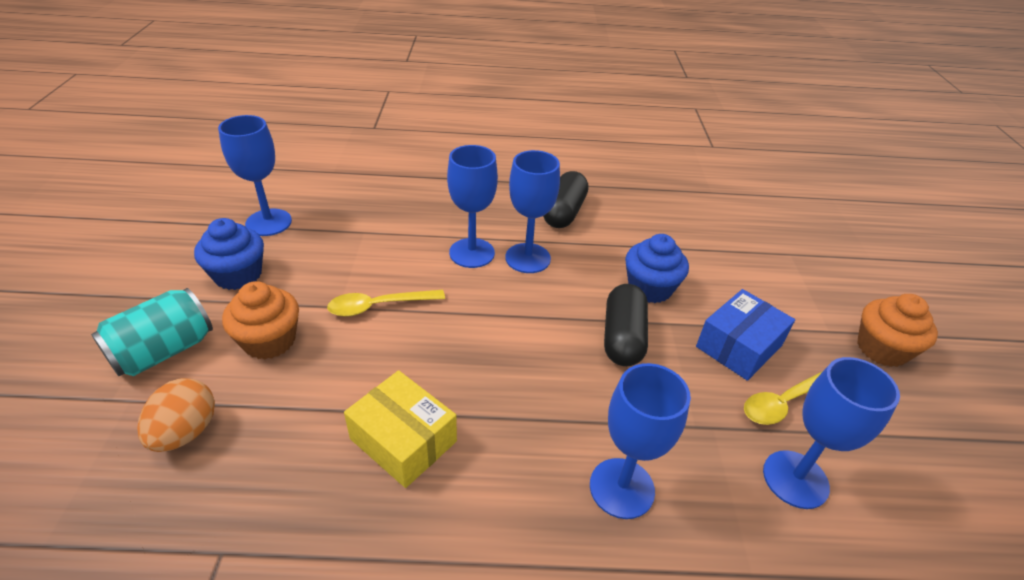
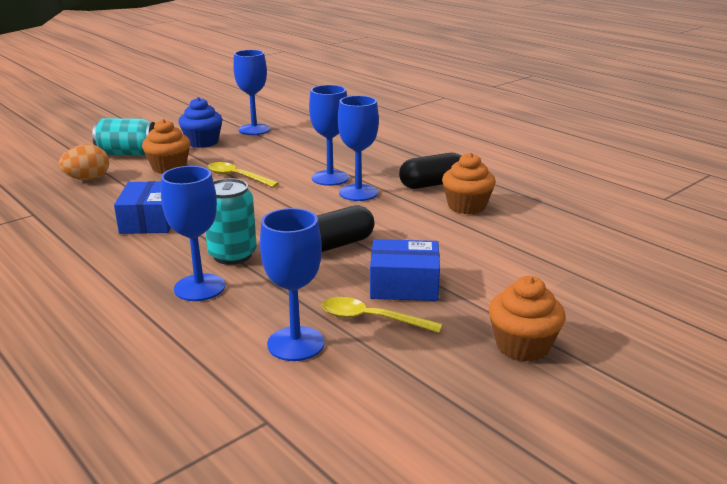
camera: 50 degrees right, 15 degrees down
yellow box [344,370,457,488] -> blue box [114,181,171,234]
blue cupcake [625,234,689,303] -> none
none -> turquoise can [205,178,257,265]
none -> orange cupcake [442,153,496,214]

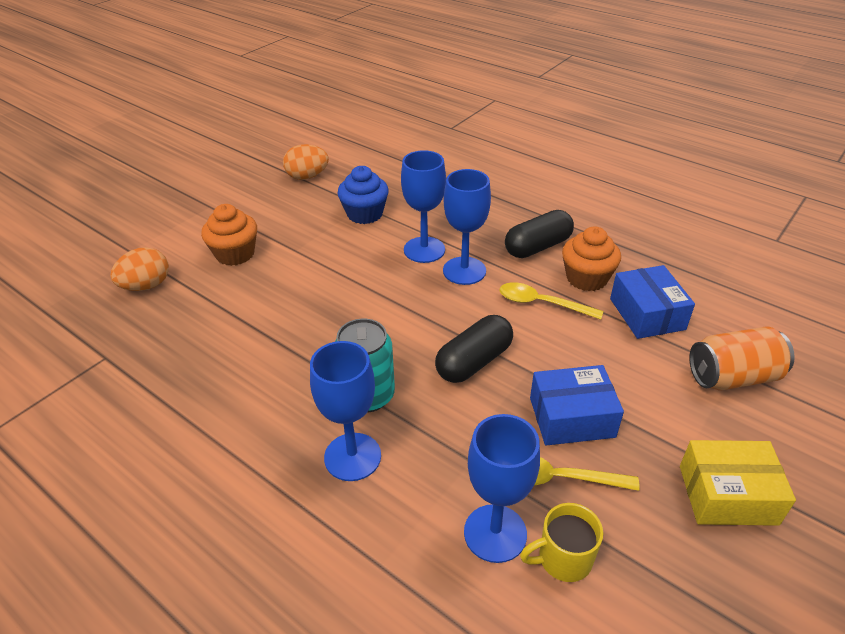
camera: 10 degrees left, 15 degrees up
turquoise can [92,118,155,155] -> none
blue box [114,181,171,234] -> blue box moved to [610,265,695,339]
blue cupcake [179,97,223,148] -> blue cupcake moved to [338,166,389,224]
yellow spoon [208,162,279,187] -> yellow spoon moved to [499,282,603,320]
blue goblet [233,50,270,135] -> orange egg [283,144,329,180]
orange cupcake [489,276,566,361] -> yellow box [680,440,796,526]
none -> yellow mug [520,503,603,582]
none -> orange can [689,326,795,391]

